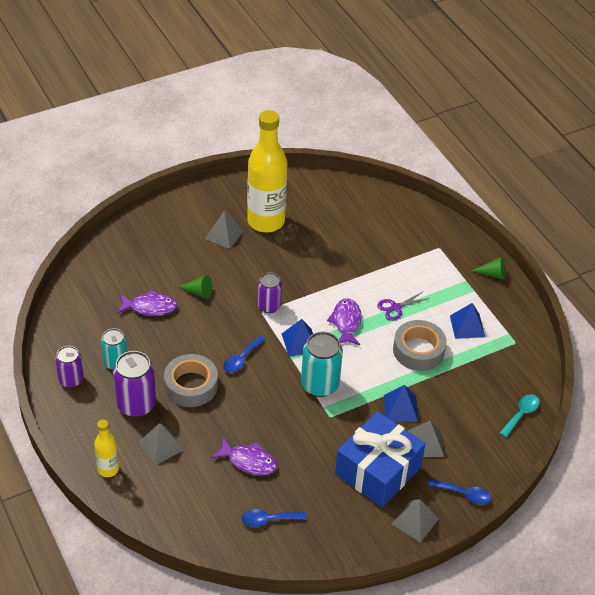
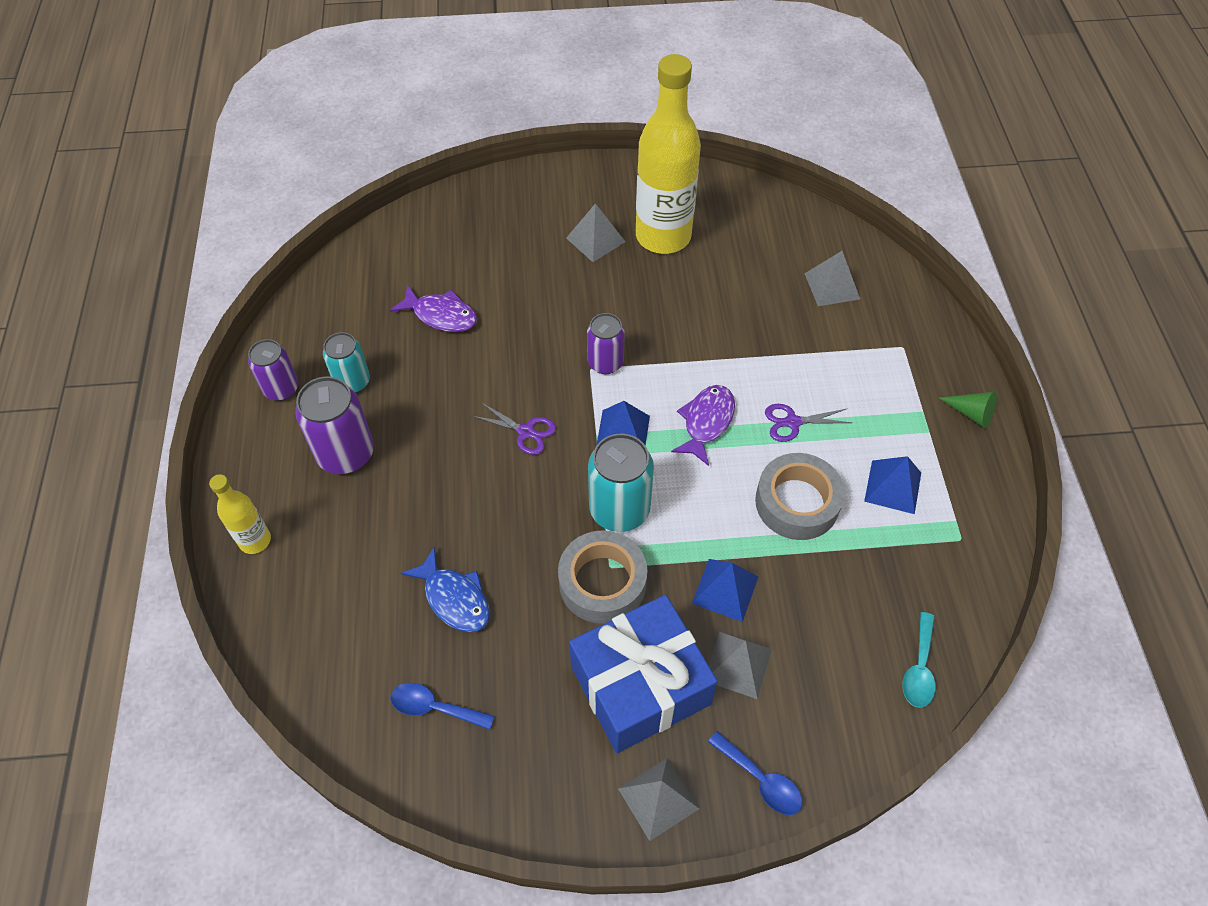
camera: 25 degrees right, 10 degrees up
grey pyramid [139,423,184,465] -> grey pyramid moved to [804,251,860,306]
grey tape [164,354,218,407] -> grey tape moved to [558,530,647,624]
green cone [178,275,212,299] -> none
purple fish [211,438,277,476] -> blue fish [401,547,490,632]
blue spoon [223,336,266,373] -> purple scissors [472,402,556,455]
turquoise spoon [500,394,540,437] -> turquoise spoon turned 135 degrees clockwise [903,612,936,708]

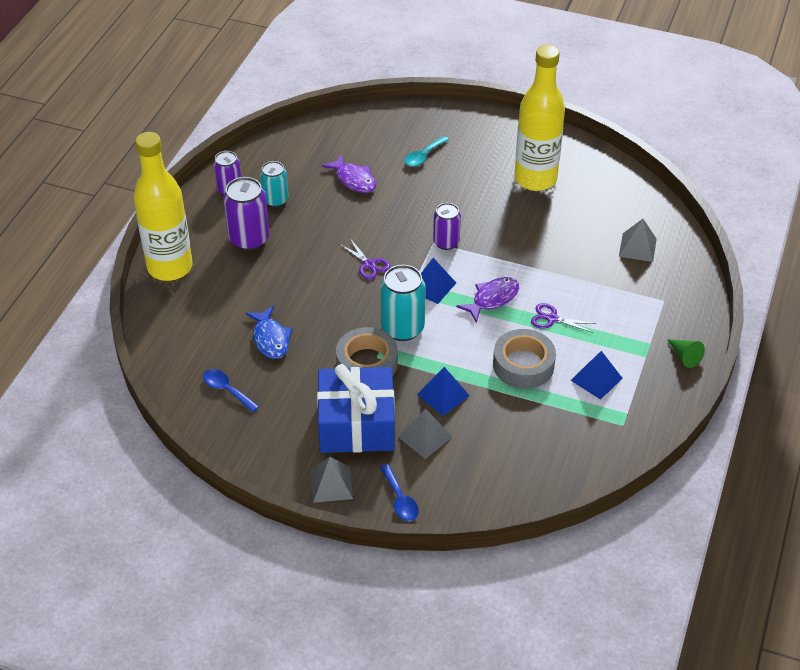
camera: 25 degrees right, 10 degrees down
yellow bottle [209,474,271,554] -> yellow bottle [134,132,193,281], size x2.10
grey pyramid [566,203,626,262] -> none
turquoise spoon [903,612,936,708] -> turquoise spoon moved to [405,136,449,166]

